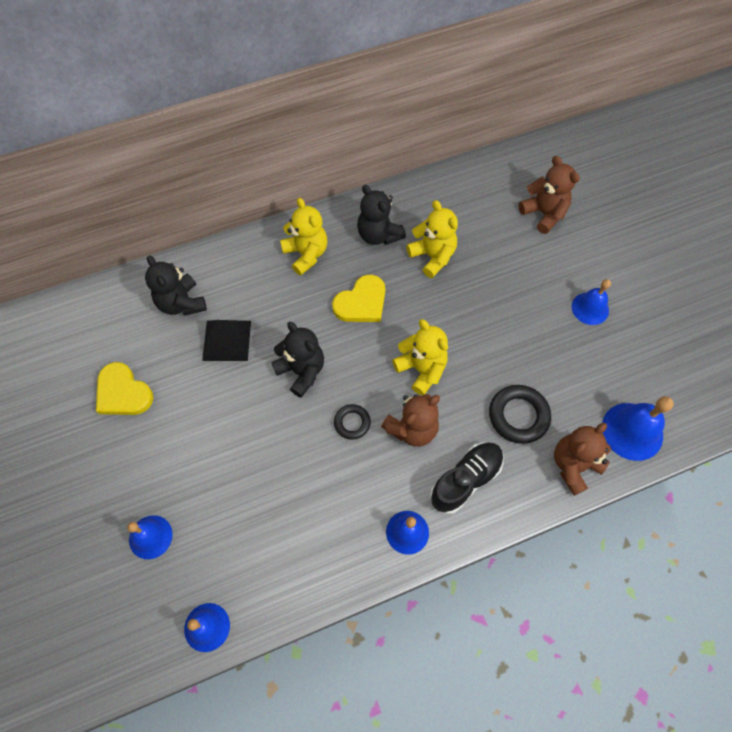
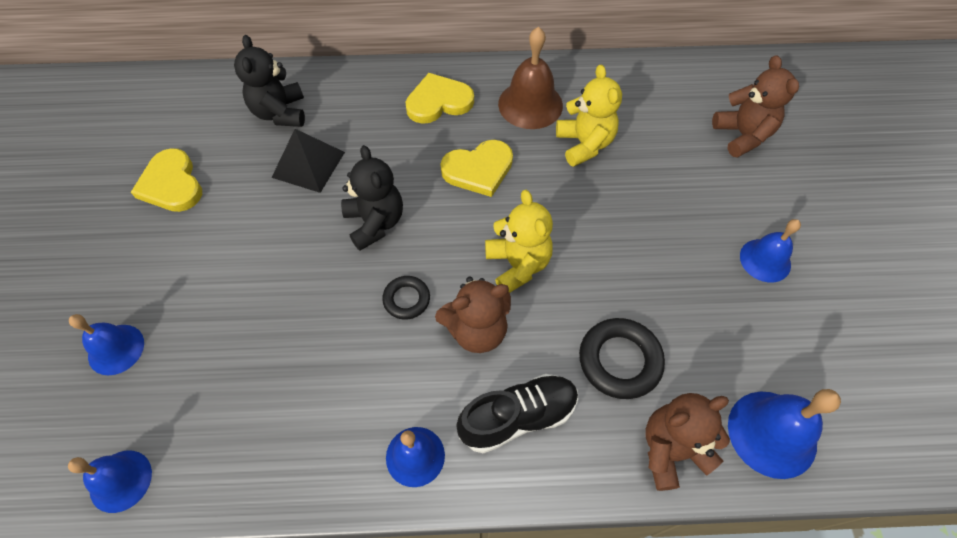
camera: 20 degrees right, 5 degrees down
yellow teddy bear [280,198,328,276] -> yellow heart [406,73,474,124]
black teddy bear [357,185,406,245] -> brown bell [498,27,563,129]

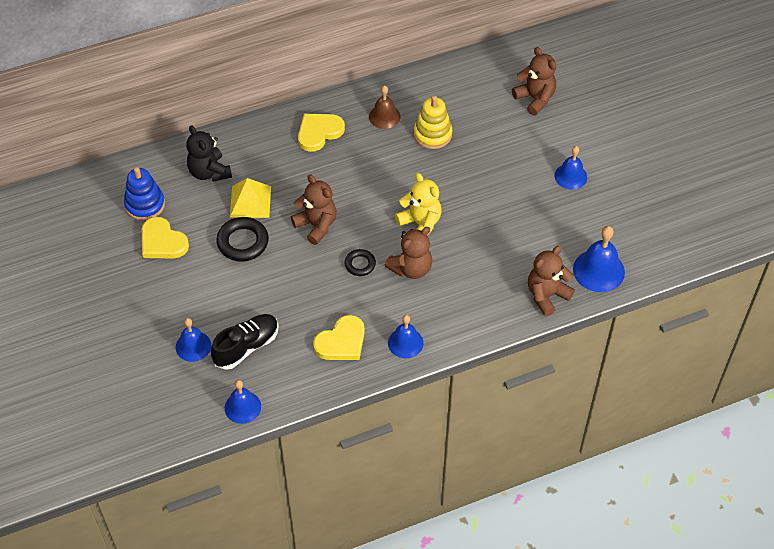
camera: 20 degrees left, 5 degrees down
black pyramid [271,129,345,193] -> yellow pyramid [230,178,271,218]
black teddy bear [341,145,403,251] -> brown teddy bear [291,175,336,245]
yellow heart [440,140,513,197] -> yellow heart moved to [313,315,365,360]
black shoe [456,374,578,453] -> black shoe moved to [211,314,279,370]
brown bell [498,27,563,129] -> brown bell [369,85,401,129], size x0.67
yellow teddy bear [556,65,622,167] -> yellow stacking toy [414,96,452,149]
black ring [579,318,665,399] -> black ring moved to [216,217,269,262]
none -> blue stacking toy [124,167,165,221]

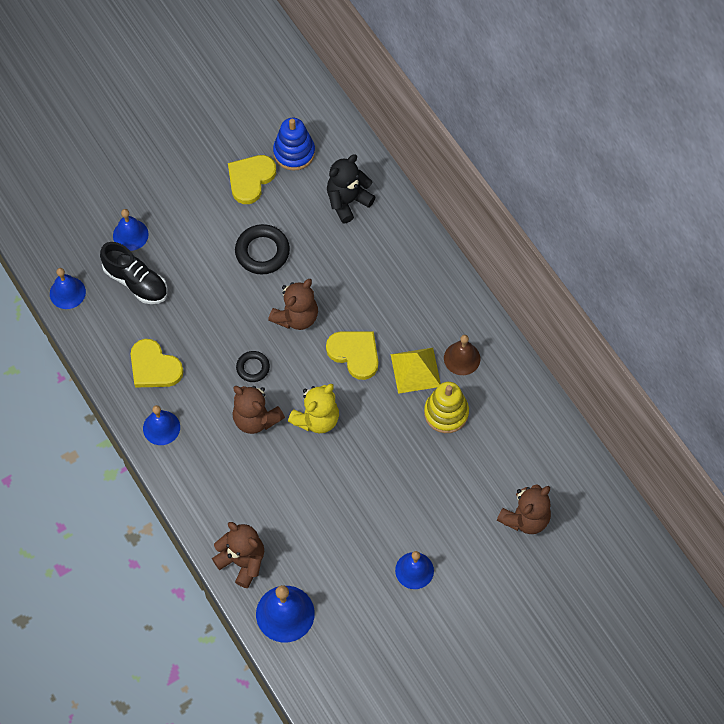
camera: 80 degrees right, 10 degrees up
yellow pyramid [230,178,271,218] -> yellow pyramid moved to [391,348,441,394]
yellow heart [298,114,345,152] -> yellow heart moved to [326,331,378,380]

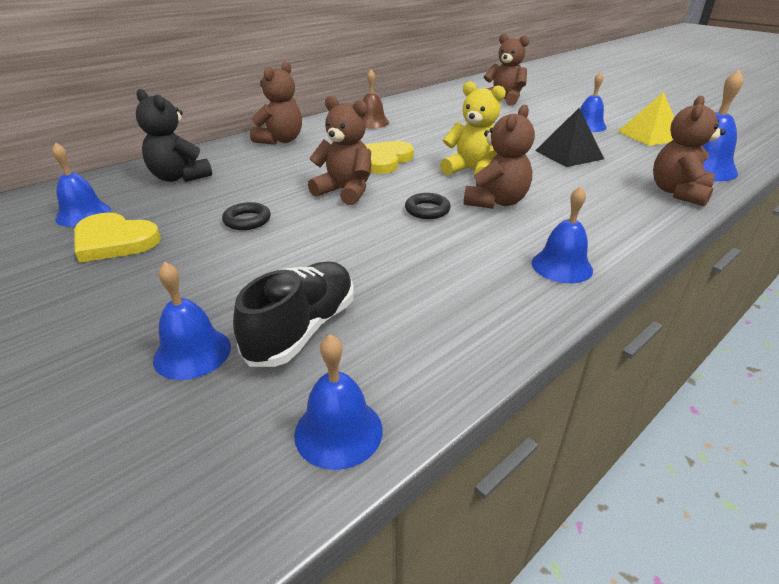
camera: 100 degrees left, 30 degrees down
yellow heart [131,339,184,388] -> none
black ring [235,224,290,274] -> black ring [222,202,271,230], size x0.60
blue stacking toy [273,118,315,171] -> blue bell [52,142,111,227]
yellow pyramid [391,348,441,394] -> yellow pyramid moved to [618,92,674,146]
yellow stacking toy [424,382,469,433] -> none
none -> brown teddy bear [250,62,302,145]
none -> black pyramid [535,108,604,167]

